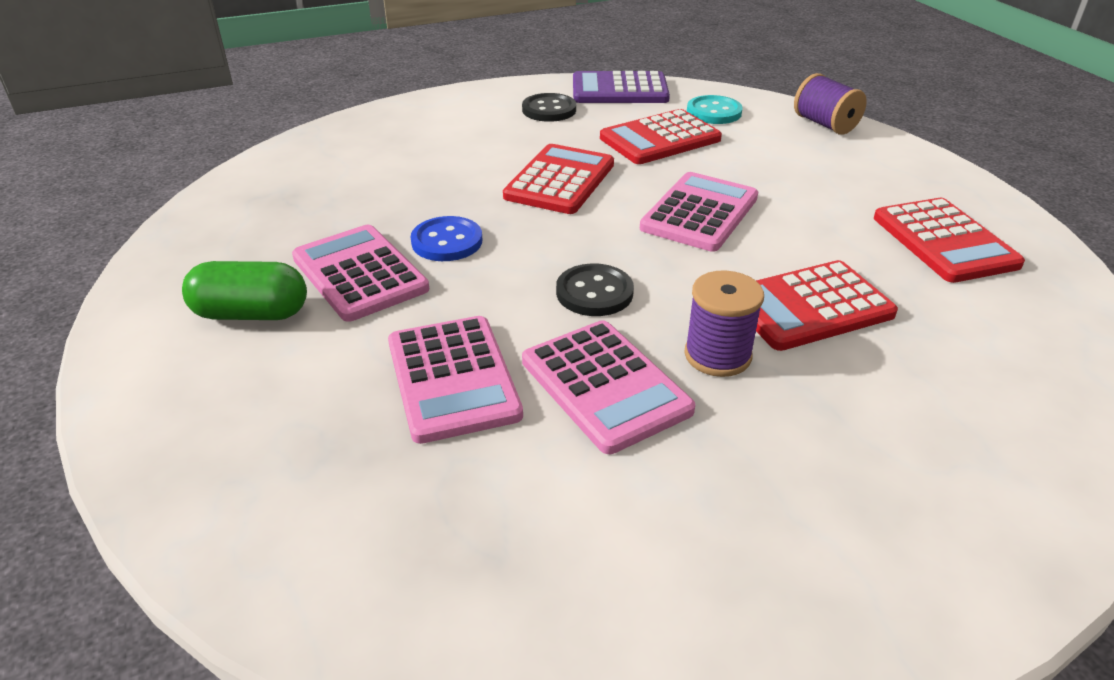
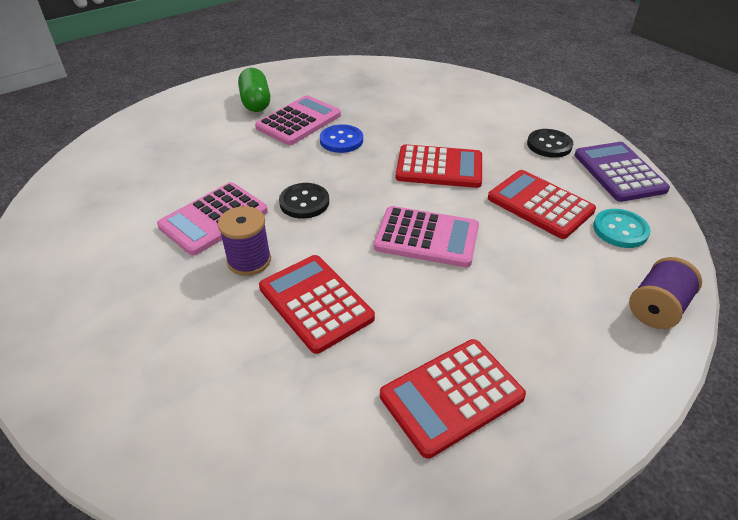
camera: 75 degrees right, 5 degrees up
pink calculator [388,316,523,444] -> none

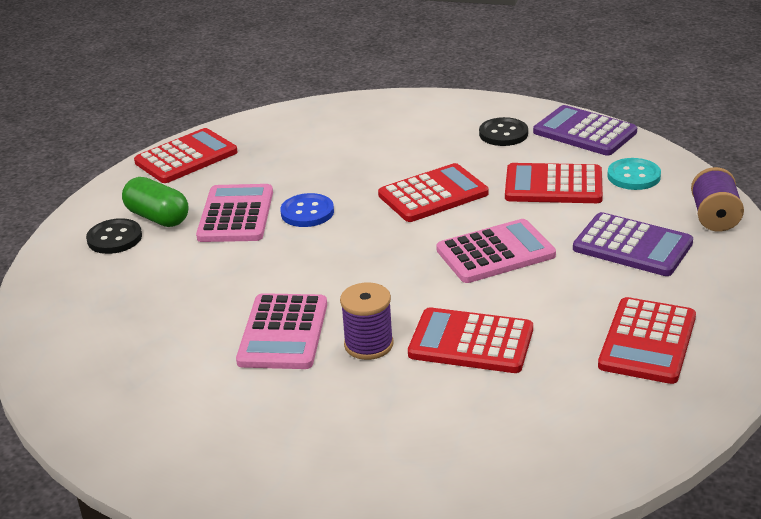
camera: 35 degrees left, 10 degrees down
black button [279,183,329,219] -> black button moved to [86,218,142,254]
none -> red calculator [134,128,238,183]
none -> purple calculator [573,212,693,276]

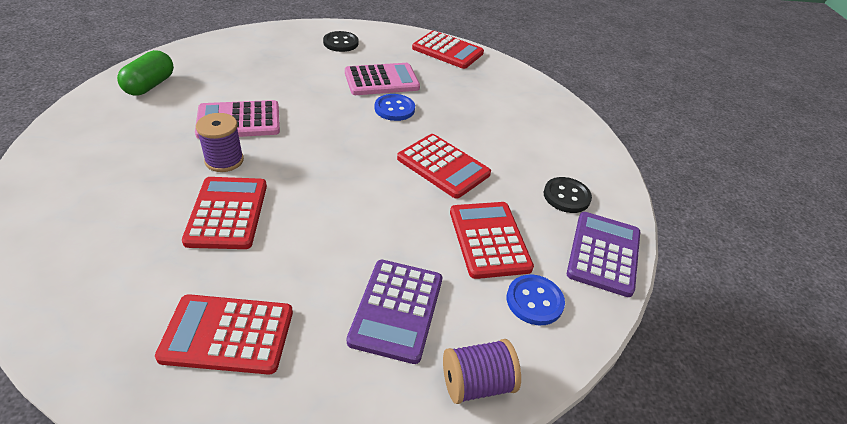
camera: 65 degrees right, 10 degrees up
green capsule [122,177,188,227] -> green capsule moved to [117,50,174,96]
pink calculator [436,219,556,283] -> none
turquoise button [607,158,661,190] -> blue button [507,275,565,325]

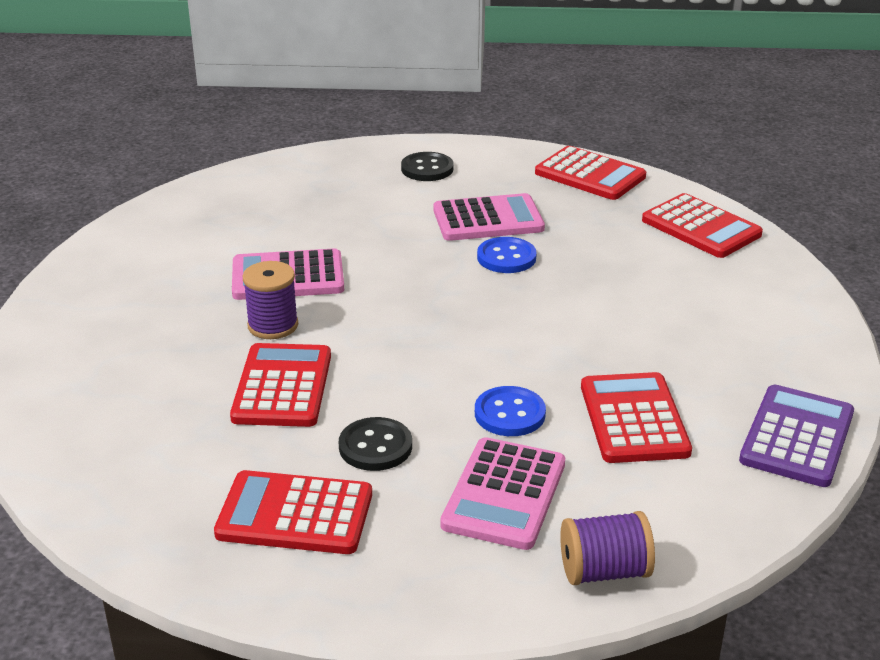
camera: 10 degrees right, 10 degrees down
green capsule [117,50,174,96] -> none
purple calculator [347,260,442,364] -> pink calculator [440,437,565,550]
red calculator [397,134,491,199] -> red calculator moved to [642,193,763,258]
blue button [507,275,565,325] -> blue button moved to [475,386,546,436]
black button [544,177,592,213] -> black button moved to [339,417,412,471]

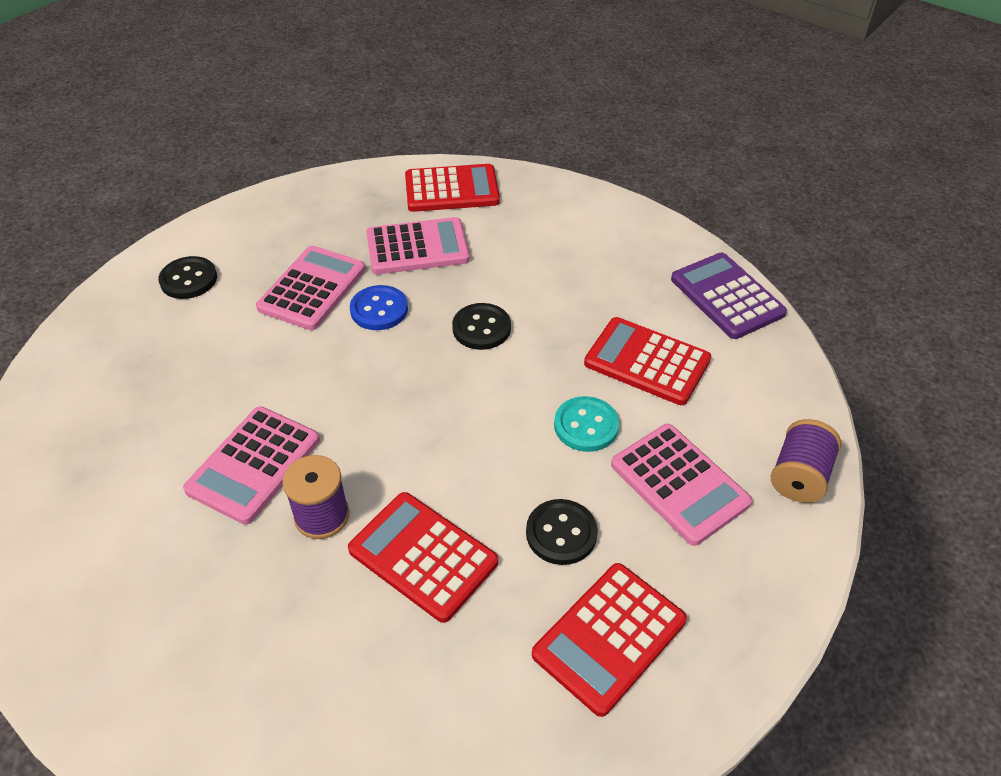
camera: 55 degrees left, 15 degrees up
blue button [475,386,546,436] -> turquoise button [554,396,619,452]
red calculator [535,146,646,200] -> none
none -> pink calculator [366,217,470,274]
none -> black button [452,303,511,350]

